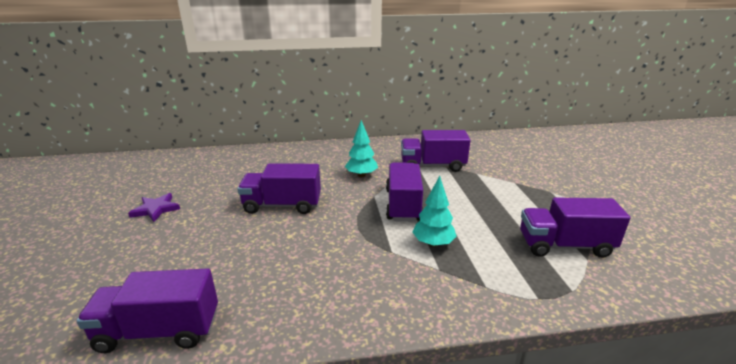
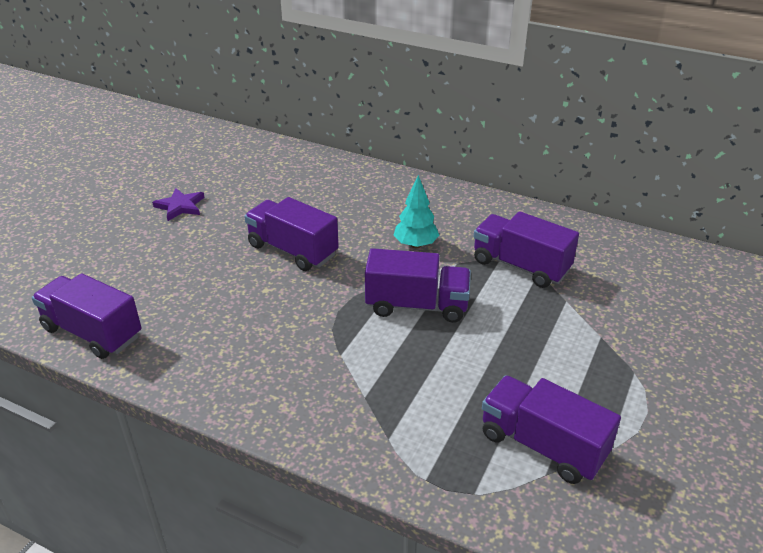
camera: 35 degrees right, 10 degrees up
purple truck [386,162,423,222] -> purple truck turned 60 degrees clockwise [365,248,471,323]
turquoise tree [413,176,457,247] -> none

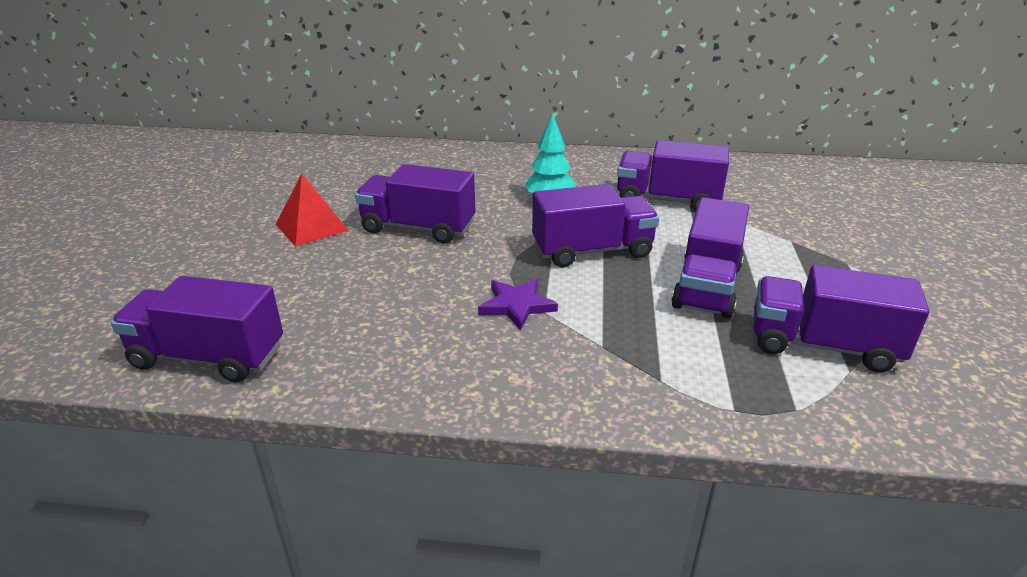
camera: 20 degrees left, 5 degrees down
purple star [152,188,205,221] -> purple star moved to [478,278,558,331]
none -> red pyramid [276,174,348,247]
none -> purple truck [671,197,749,318]

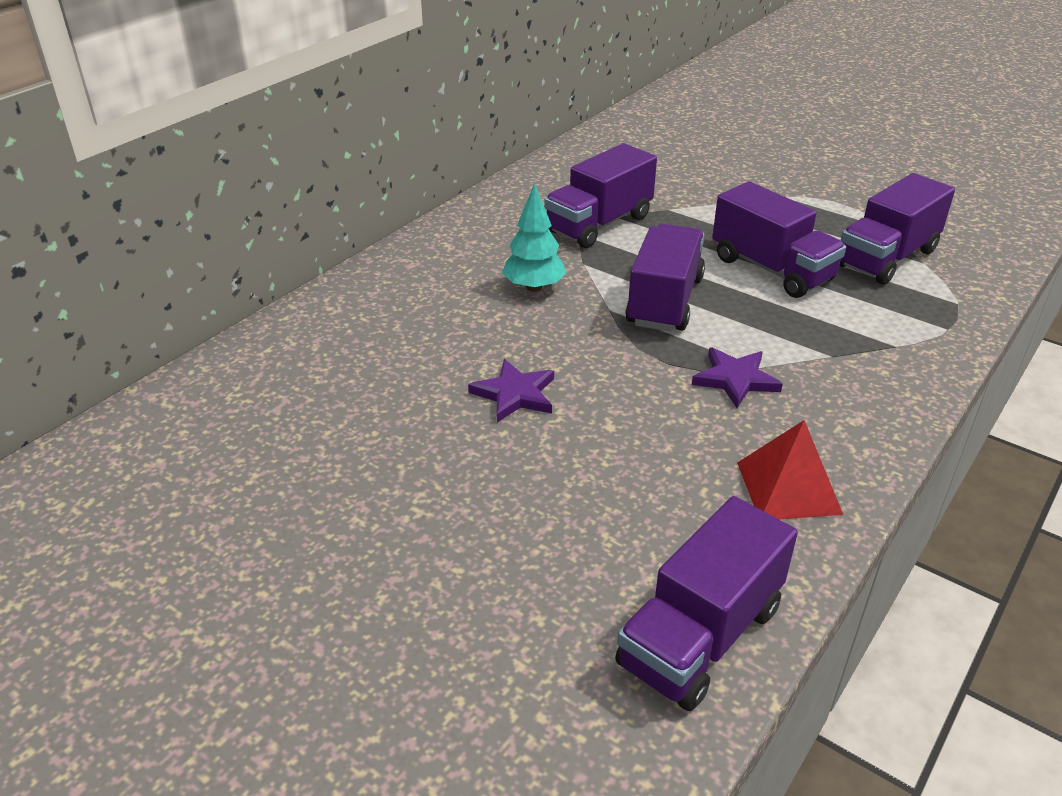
camera: 60 degrees left, 5 degrees up
red pyramid [276,174,348,247] -> red pyramid moved to [737,420,843,519]
purple truck [355,164,475,244] -> purple star [468,359,554,422]

